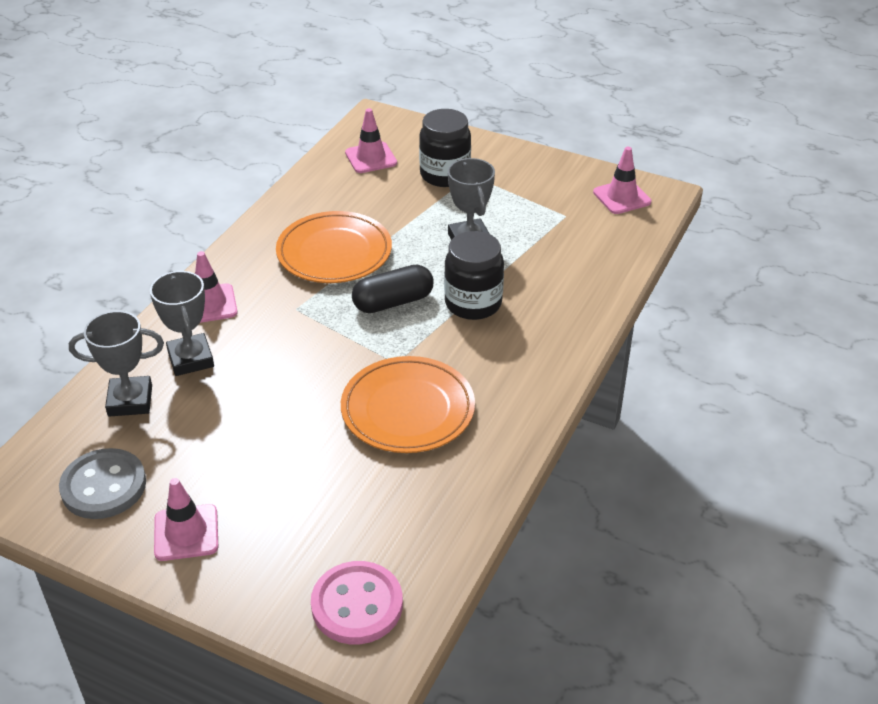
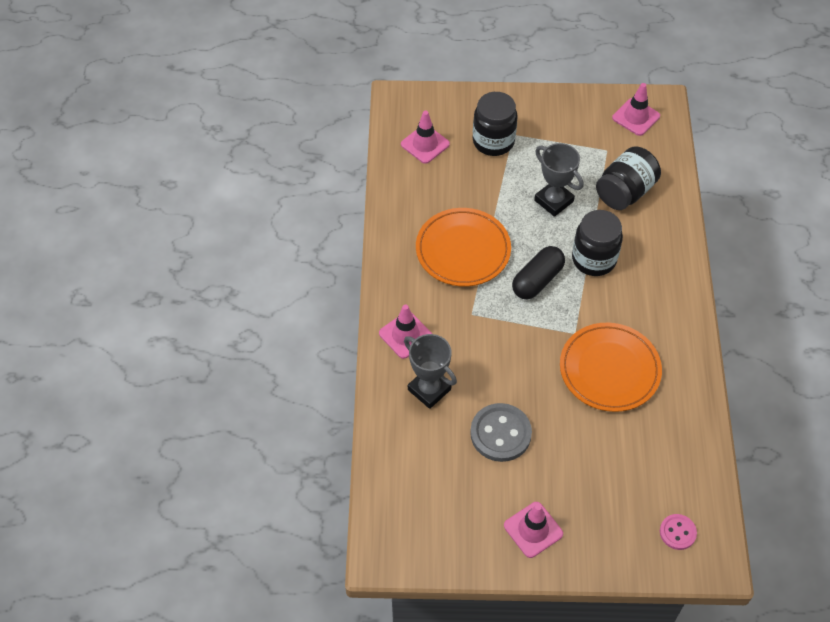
camera: 25 degrees left, 15 degrees up
grey button [59,448,146,519] -> grey button moved to [470,403,532,462]
grey trophy [69,311,164,417] -> none
pink button [311,561,403,645] -> pink button [660,514,697,550], size x0.57
none -> black jar [596,146,661,210]

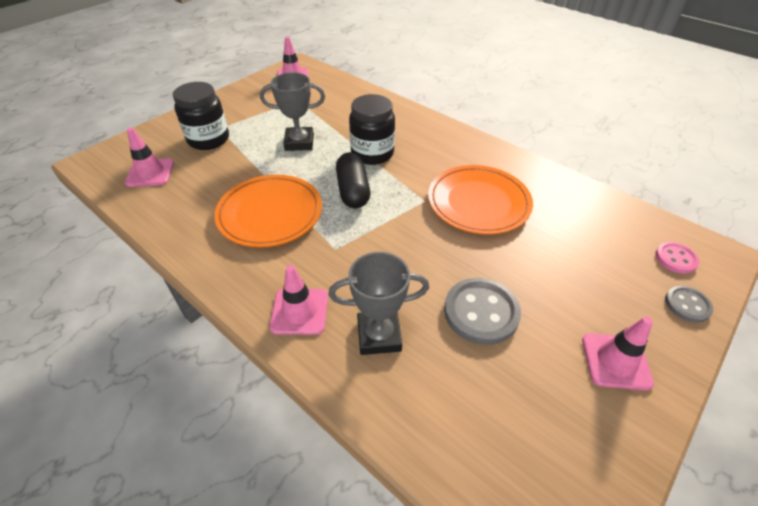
camera: 50 degrees left, 10 degrees down
black jar [596,146,661,210] -> none
none -> grey button [665,286,713,323]

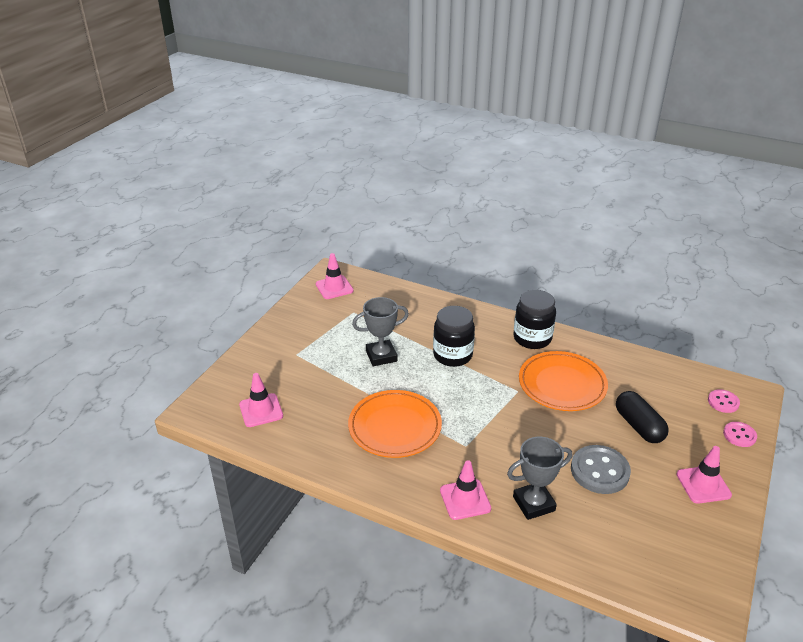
camera: 15 degrees left, 10 degrees down
black jar [173,82,229,150] -> black jar moved to [513,290,556,349]
black capsule [336,152,370,208] -> black capsule moved to [616,391,669,443]
grey button [665,286,713,323] -> pink button [723,422,757,447]

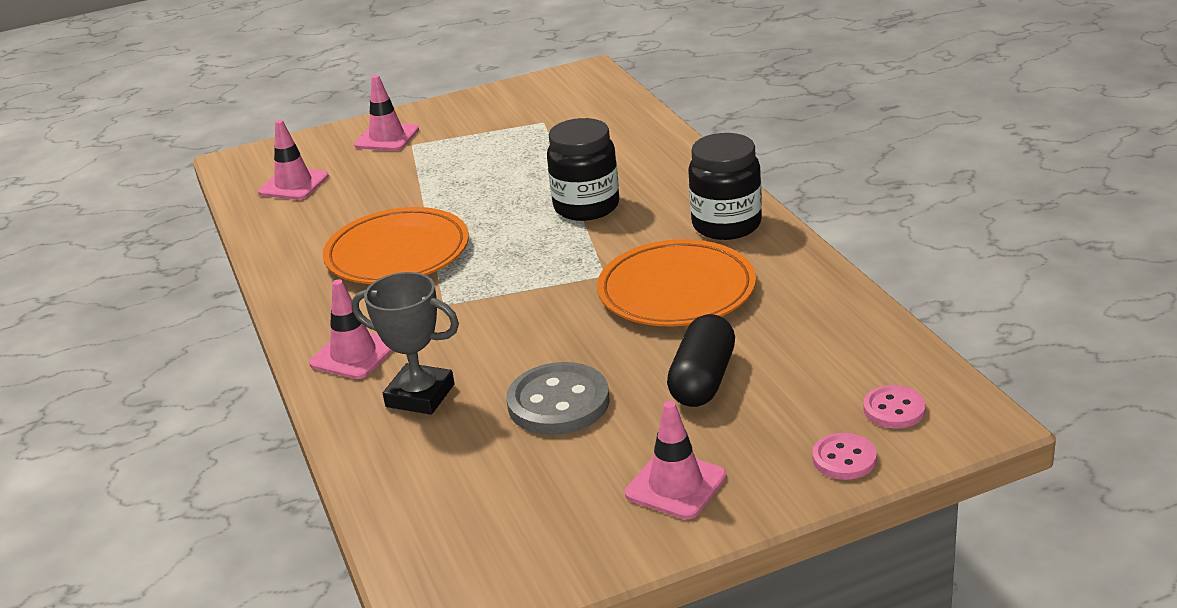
camera: 45 degrees right, 5 degrees down
pink traffic cone [316,253,354,299] -> pink traffic cone moved to [354,75,419,151]
grey trophy [352,297,409,366] -> none

